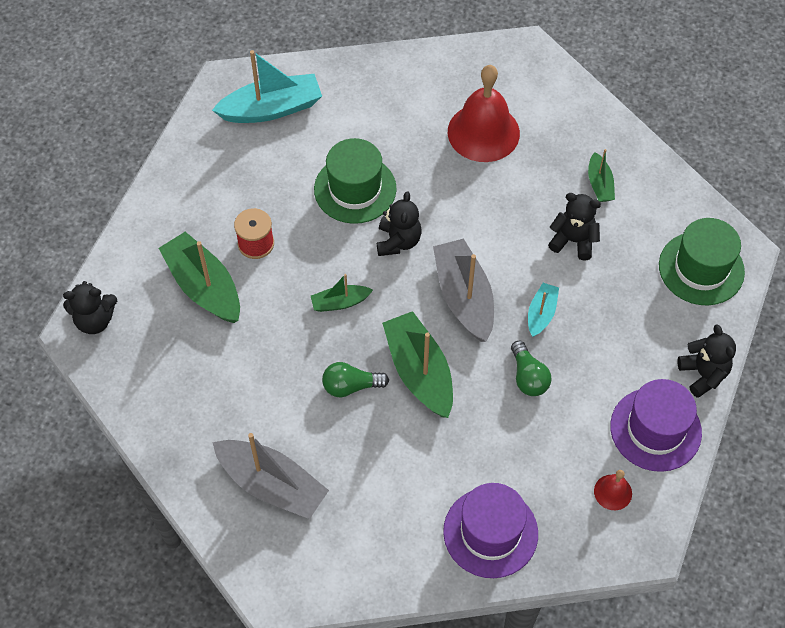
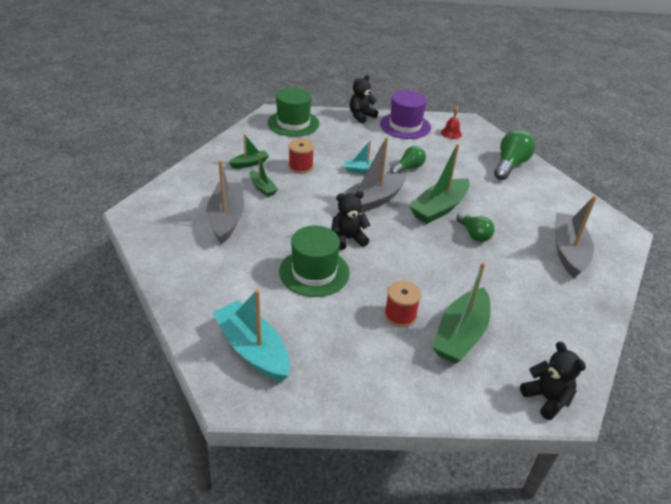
camera: 115 degrees left, 20 degrees down
green boat [311,274,373,312] -> green boat moved to [249,155,278,197]
purple hat [443,483,538,578] -> green light bulb [494,130,535,180]
red bell [448,65,520,162] -> grey boat [206,160,244,244]
black teddy bear [548,193,601,260] -> red spool [289,139,314,174]

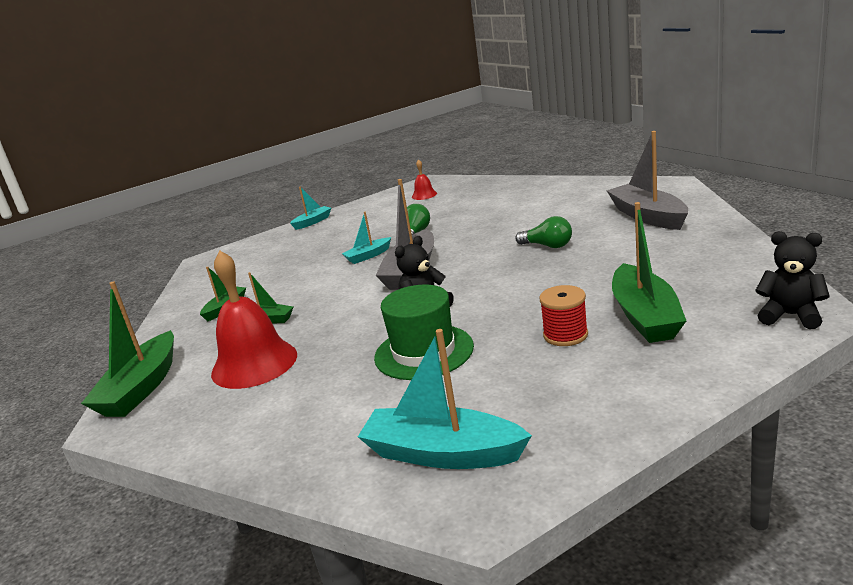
camera: 25 degrees left, 15 degrees down
grey boat [206,160,244,244] -> red bell [211,251,297,389]
green hat [268,87,319,137] -> none
red spool [289,139,314,174] -> none
black teddy bear [350,75,378,124] -> turquoise boat [290,187,331,230]
purple hat [380,90,431,139] -> none
green boat [409,144,470,224] -> green boat moved to [81,281,174,417]
green light bulb [494,130,535,180] -> none

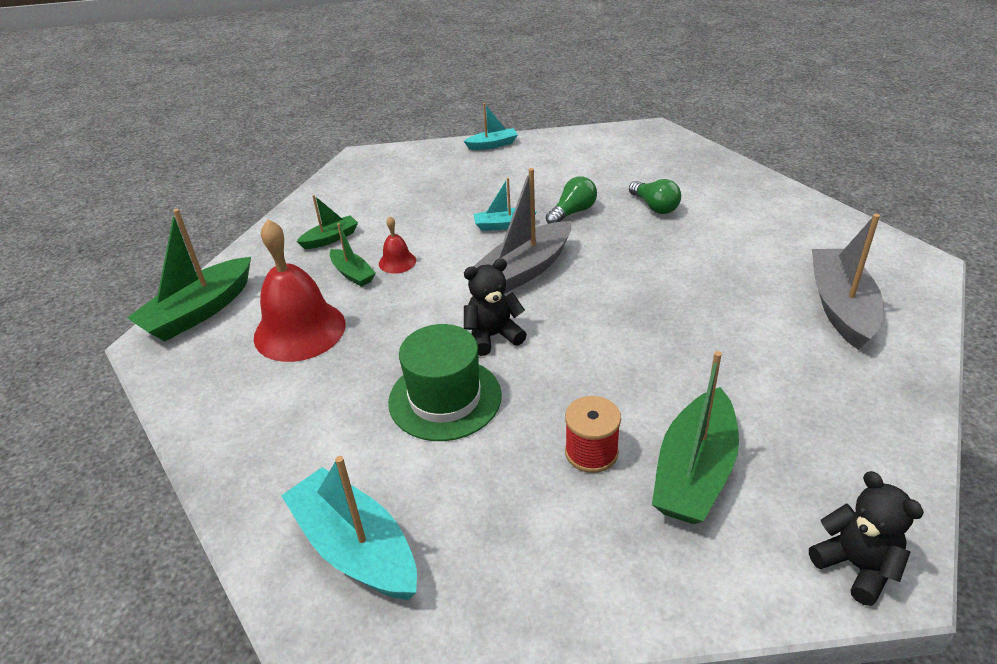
camera: 25 degrees right, 15 degrees up
red bell [412,159,437,200] -> red bell moved to [379,216,416,274]
green light bulb [515,216,572,248] -> green light bulb moved to [629,179,681,214]

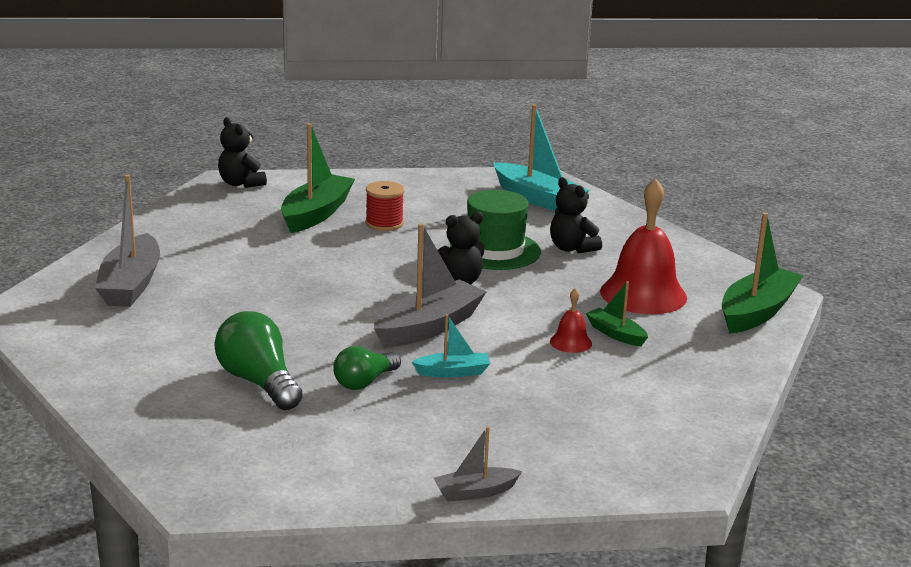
camera: 175 degrees right, 15 degrees down
green boat [296,195,358,249] -> none
turquoise boat [464,103,518,150] -> grey boat [434,426,522,502]
green light bulb [629,179,681,214] -> green light bulb [214,311,303,410], size x1.55
none -> black teddy bear [550,177,602,253]

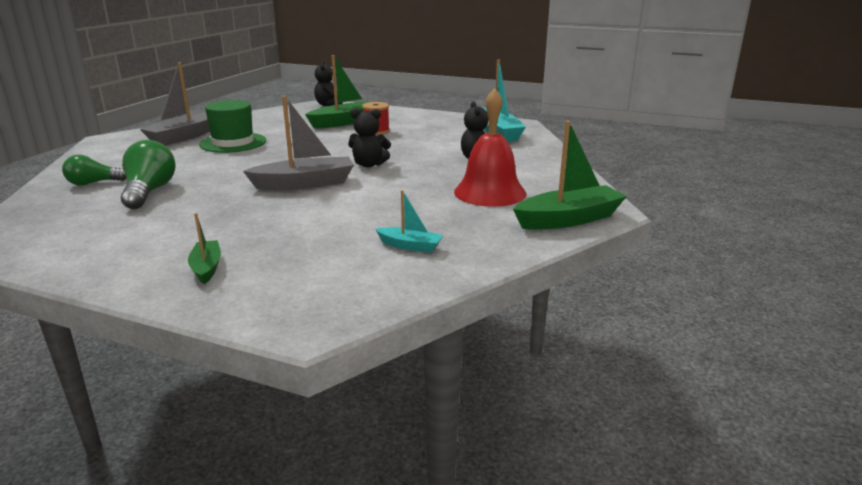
camera: 30 degrees right, 0 degrees up
green light bulb [333,346,401,390] -> green light bulb moved to [62,155,126,185]
turquoise boat [412,314,490,378] -> turquoise boat moved to [375,190,443,253]
grey boat [434,426,522,502] -> none
green hat [450,190,541,270] -> green hat moved to [199,100,266,153]
red bell [550,288,592,353] -> none
green boat [586,281,648,347] -> green boat moved to [188,213,221,284]

